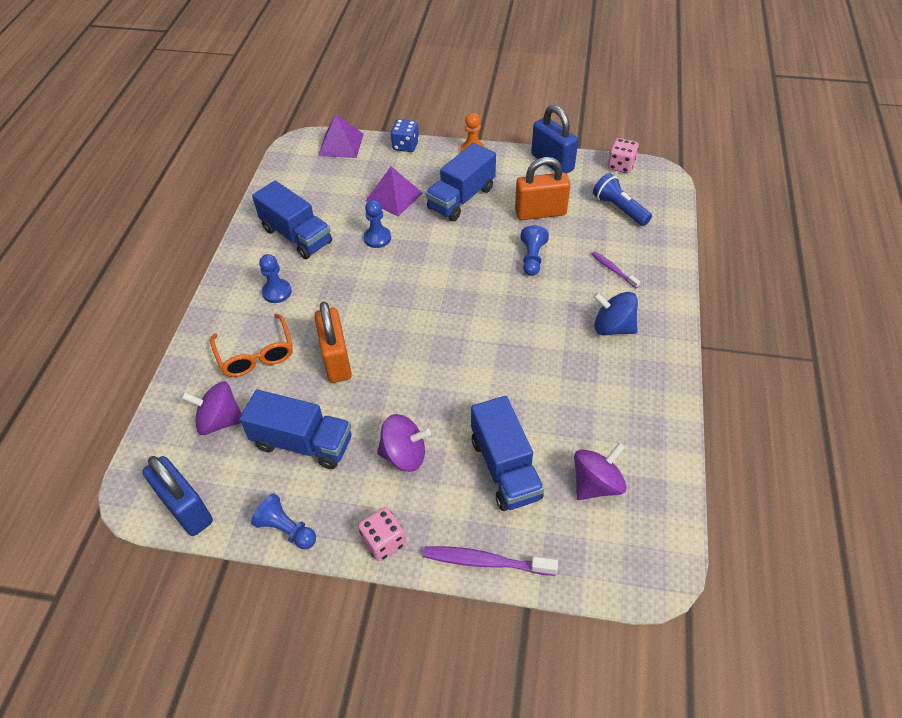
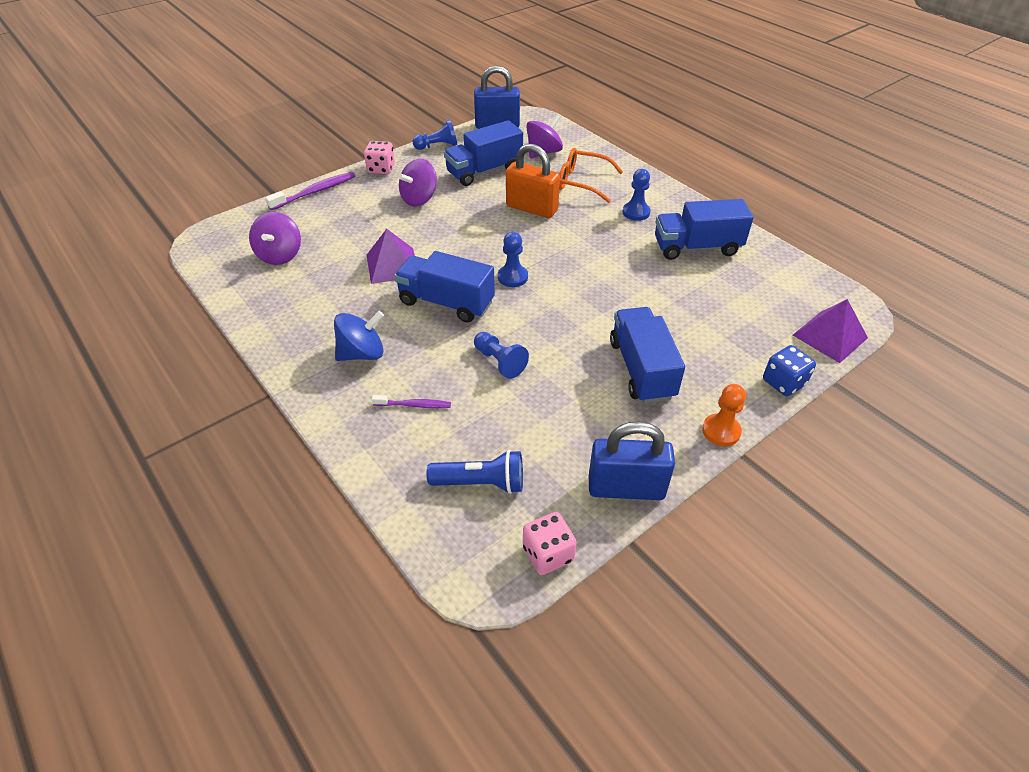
camera: 130 degrees right, 5 degrees down
blue pawn [364,200,391,248] -> blue pawn moved to [498,232,528,287]
purple pyramid [366,166,423,216] -> purple pyramid moved to [367,229,415,284]
blue truck [471,396,544,511] -> blue truck moved to [394,251,495,322]
orange padlock [515,157,570,220] -> none

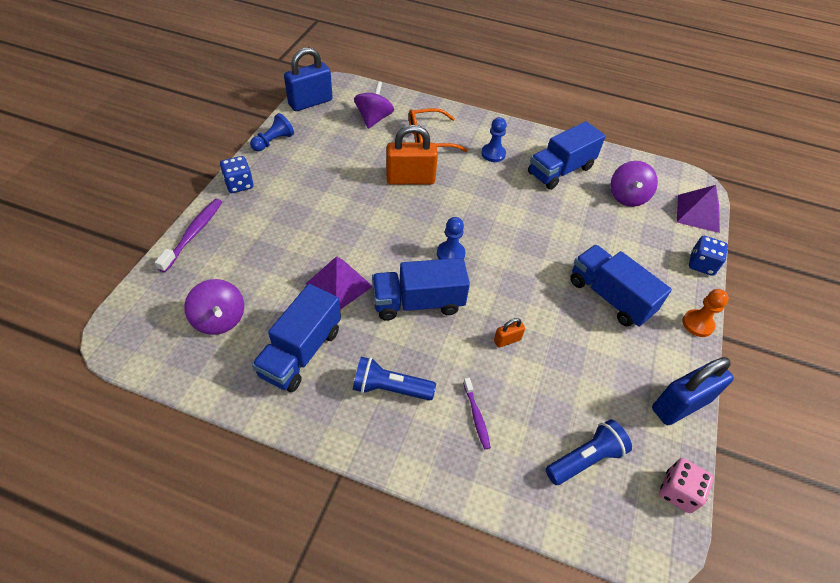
camera: 35 degrees left, 5 degrees up
blue spinning top [334,311,384,361] -> blue flashlight [353,357,436,401]
pink dice [364,141,395,174] -> blue dice [220,156,254,193]
purple toothbrush [372,395,451,408] -> purple toothbrush turned 105 degrees clockwise [463,378,491,449]
purple spinning top [398,159,437,207] -> purple spinning top moved to [610,161,658,207]
blue truck [444,120,523,186] -> blue truck moved to [252,284,341,392]
blue pawn [474,332,529,379] -> orange padlock [494,318,525,348]

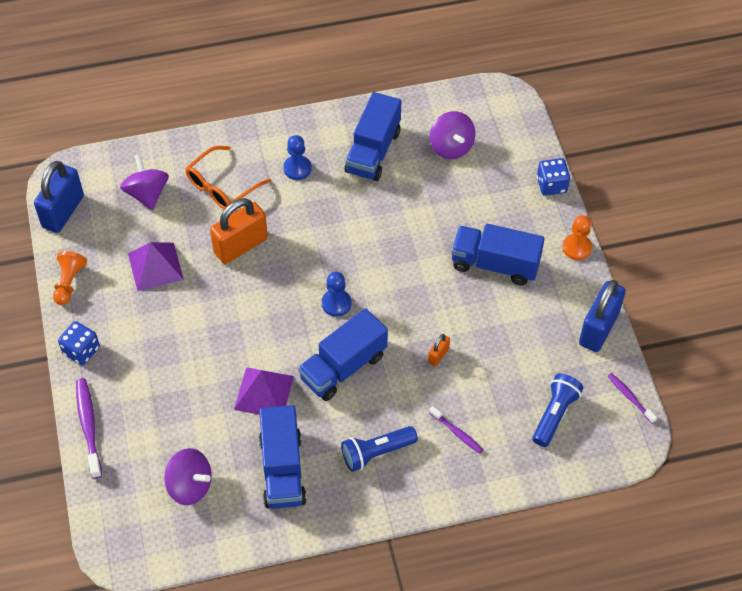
camera: 30 degrees left, 5 degrees up
blue pawn [250,113,294,151] -> orange pawn [53,251,87,305]
pink dice [659,458,714,513] -> purple toothbrush [608,373,657,424]
purple pyramid [677,185,720,233] -> purple pyramid moved to [128,242,184,291]

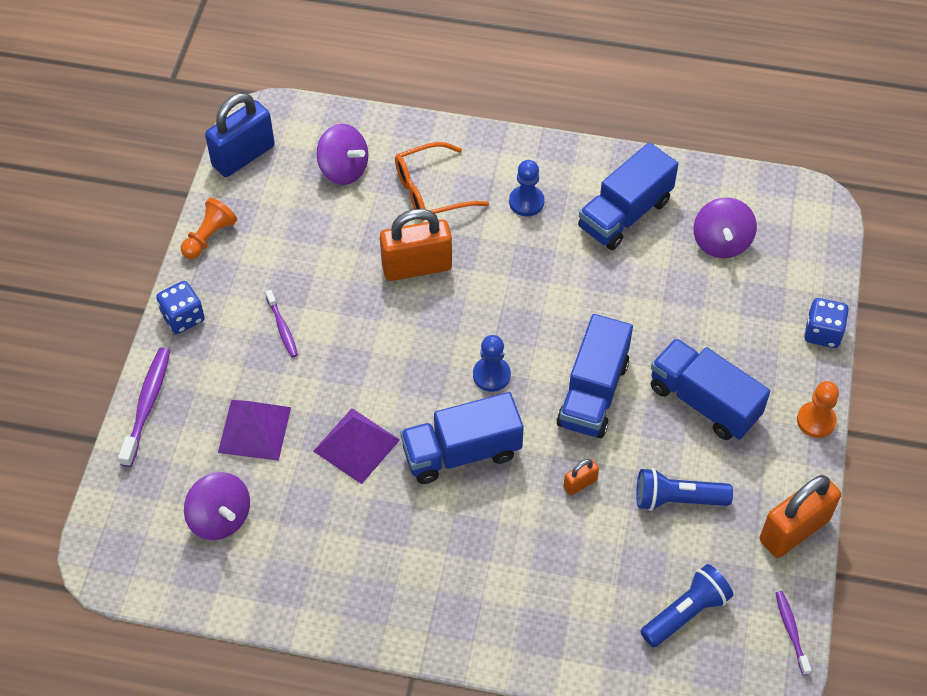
camera: 25 degrees right, 0 degrees up
purple spinning top [120,154,169,210] -> purple spinning top turned 120 degrees clockwise [317,124,368,185]
purple pyramid [128,242,184,291] -> purple pyramid moved to [218,400,291,461]
blue truck [259,405,307,509] -> blue truck moved to [557,314,633,438]
blue flashlight [341,426,418,472] -> blue flashlight moved to [636,468,733,511]
purple toothbrush [429,406,483,454] -> purple toothbrush moved to [265,290,298,358]
blue padlock [579,280,626,352] -> orange padlock [760,475,841,558]

